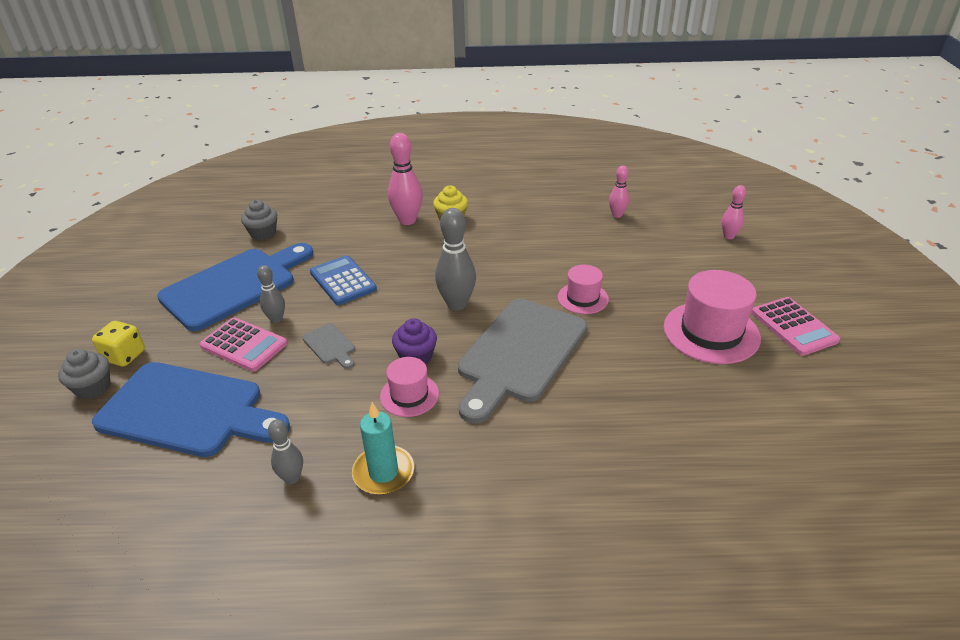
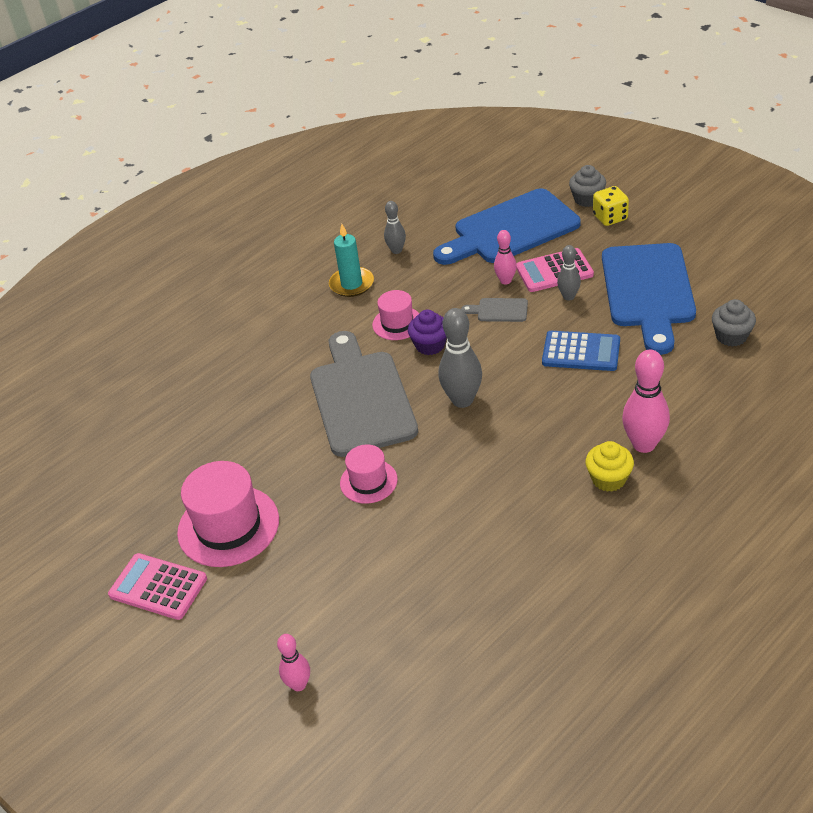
camera: 140 degrees right, 5 degrees up
pink bowling pin [609,166,629,218] -> pink bowling pin moved to [494,230,517,285]

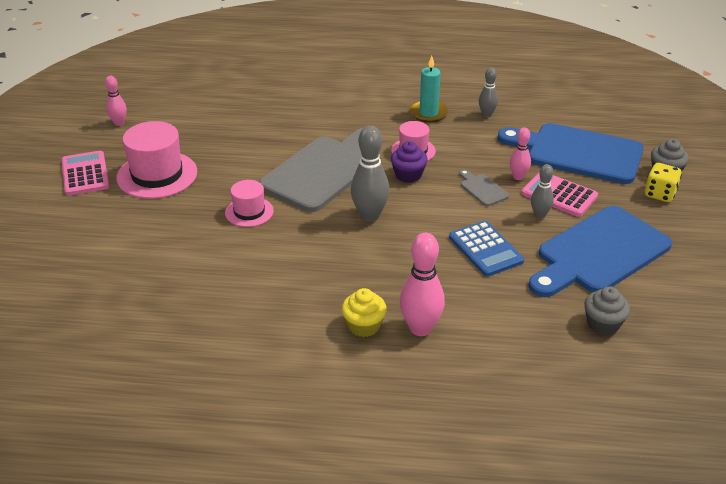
camera: 45 degrees right, 5 degrees down
pink bowling pin [277,634,310,691] -> pink bowling pin moved to [105,76,127,126]

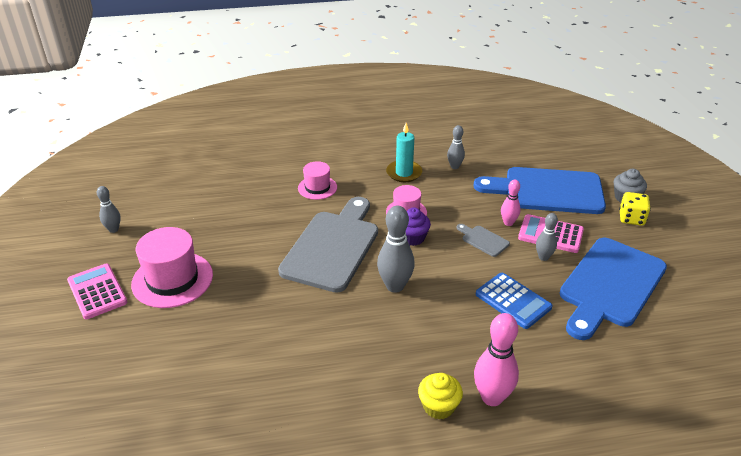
camera: 15 degrees left, 0 degrees up
pink bowling pin [105,76,127,126] -> grey bowling pin [97,186,121,233]
pink hat [225,180,274,227] -> pink hat moved to [298,161,337,200]
grey cupcake [584,286,630,335] -> none

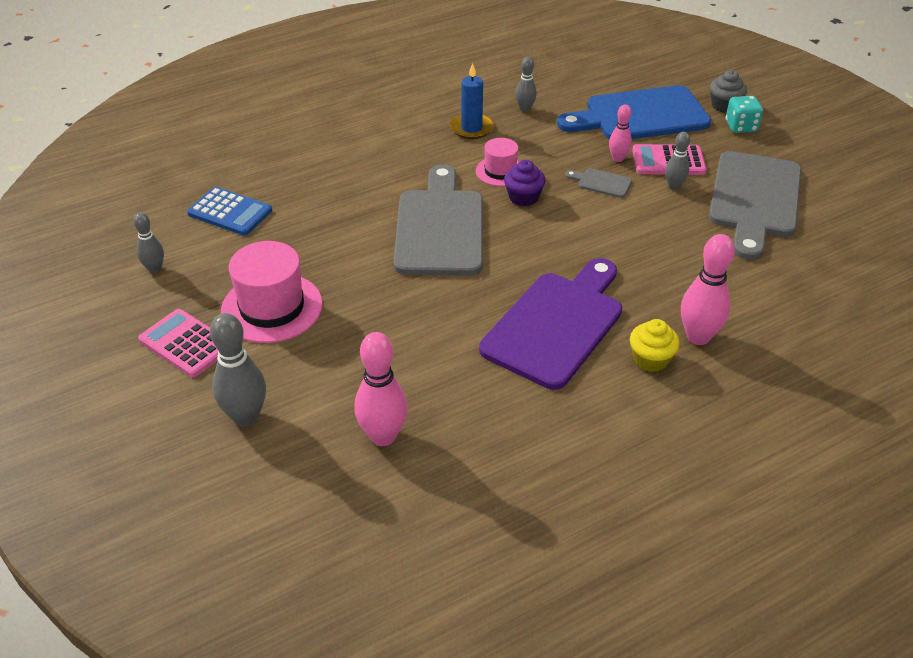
camera: 20 degrees left, 5 degrees up
pink hat [298,161,337,200] -> none
grey bowling pin [377,205,415,293] -> grey bowling pin moved to [210,313,266,427]
turquoise candle [386,123,422,182] -> blue candle [450,63,494,139]
blue calculator [476,273,552,329] -> blue calculator moved to [187,187,272,236]
blue cutting board [560,238,667,340] -> grey cutting board [709,151,801,260]
yellow dice [619,192,651,226] -> turquoise dice [726,96,763,133]
none -> pink bowling pin [354,332,408,446]
none -> purple cutting board [479,258,622,390]

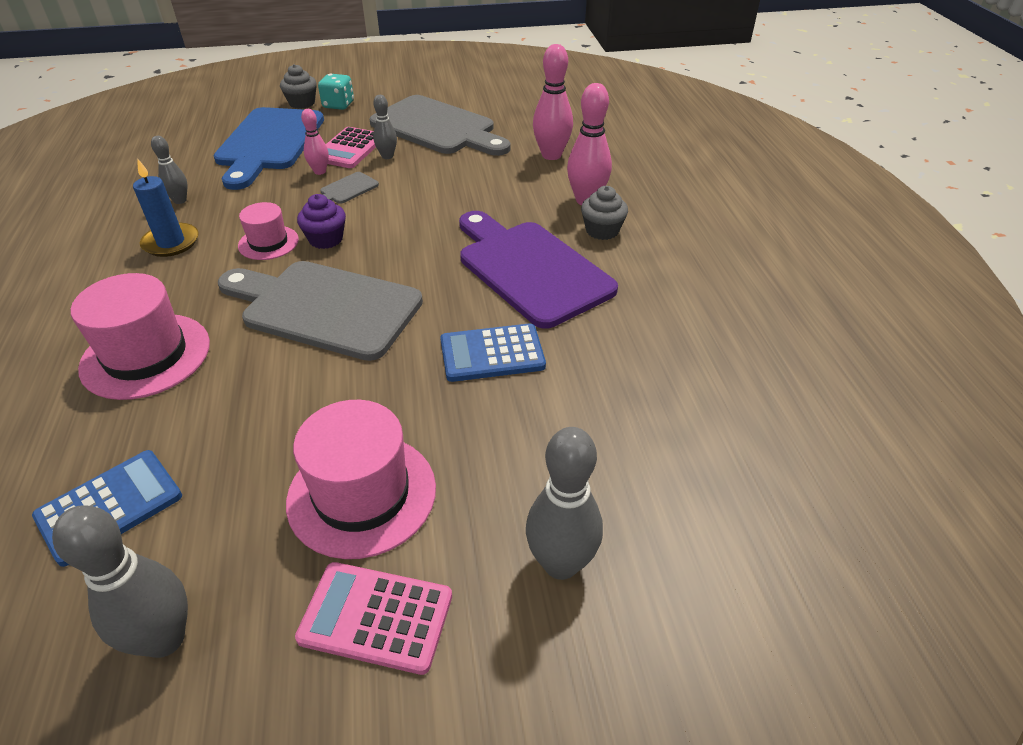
camera: 70 degrees left, 0 degrees up
grey bowling pin [133,213,164,273] -> grey bowling pin [52,505,188,658], size x1.72
pink calculator [138,309,218,377] -> pink calculator turned 45 degrees clockwise [295,562,452,675]
pink bowling pin [354,332,408,446] -> pink bowling pin moved to [533,44,573,160]
yellow cupcake [630,319,680,372] -> grey cupcake [581,186,628,240]
none -> pink hat [71,273,210,400]
none -> blue calculator [440,323,546,382]

